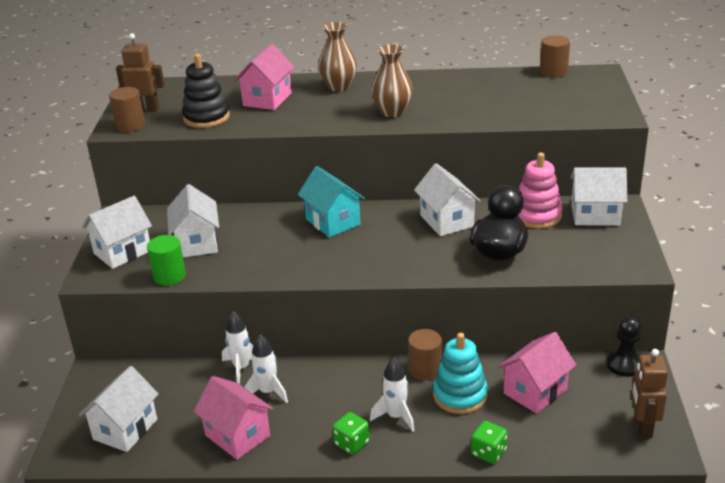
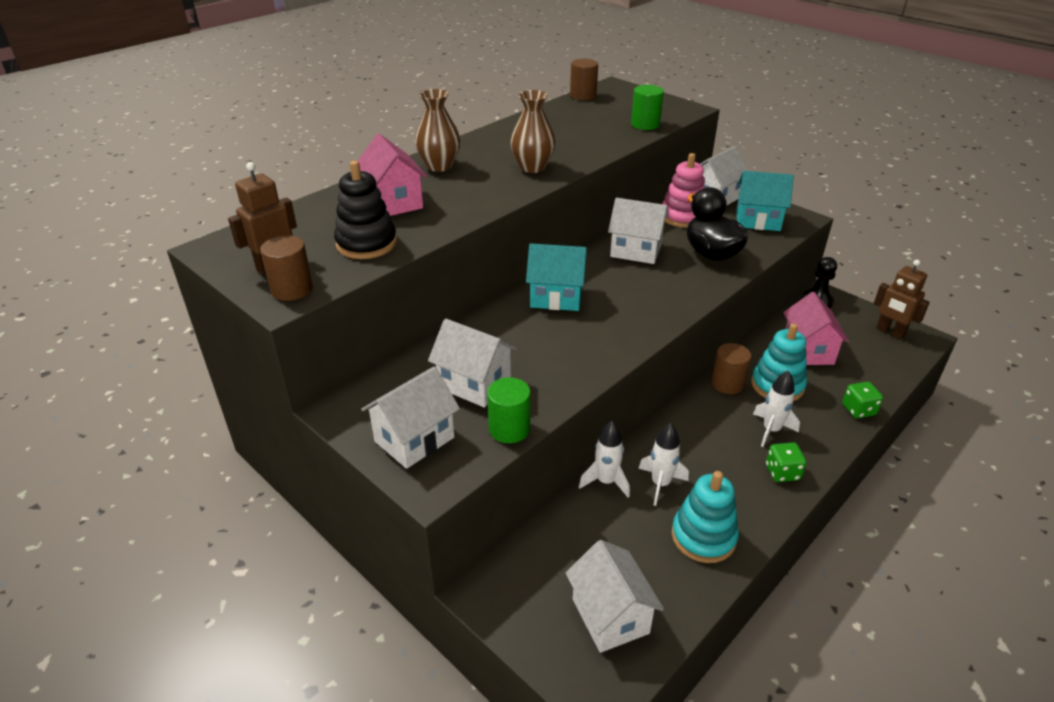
camera: 50 degrees left, 5 degrees up
white house [82,196,152,269] -> white house turned 45 degrees clockwise [361,366,460,469]
pink house [193,376,274,460] -> turquoise stacking toy [671,471,739,563]
none -> green cylinder [631,85,664,130]
none -> turquoise house [736,171,794,231]

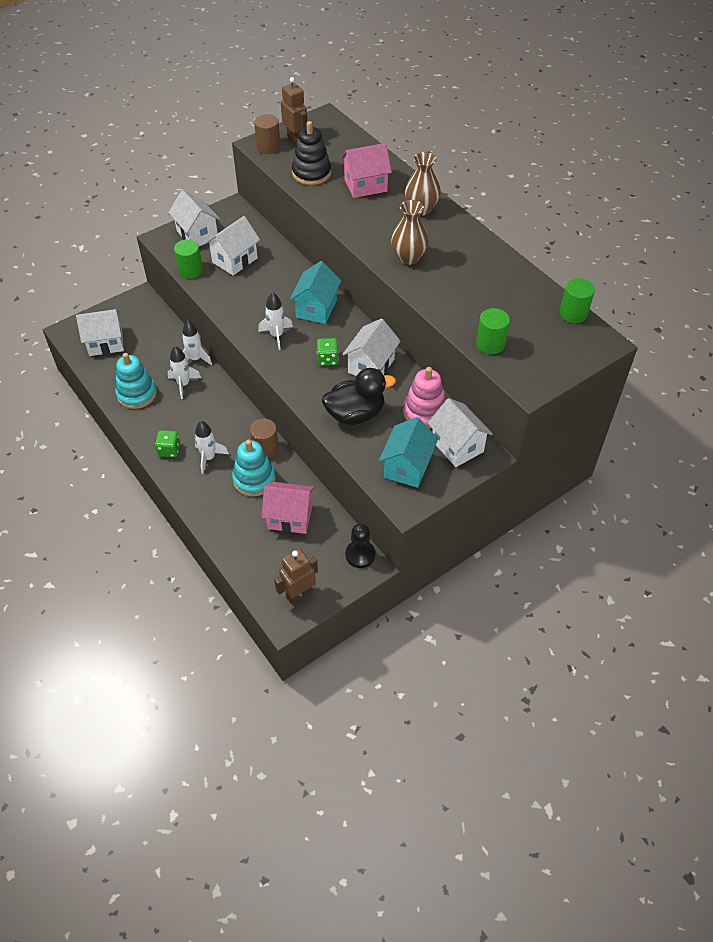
camera: 100 degrees right, 15 degrees up
brown cylinder [570,59,598,100] -> green cylinder [560,278,595,323]
green dice [842,382,883,419] -> green dice moved to [317,338,339,366]
none -> white rocket [258,292,293,350]

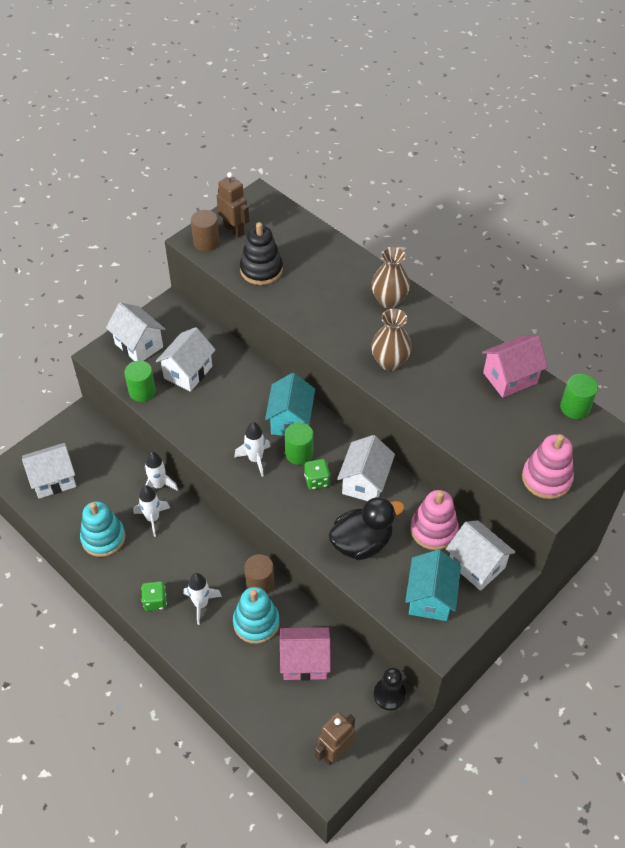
camera: 10 degrees left, 0 degrees up
pink house [341,143,392,198] -> pink house moved to [482,336,548,398]
green cylinder [476,308,510,354] -> green cylinder moved to [285,422,314,465]
none -> pink stacking toy [522,434,574,499]

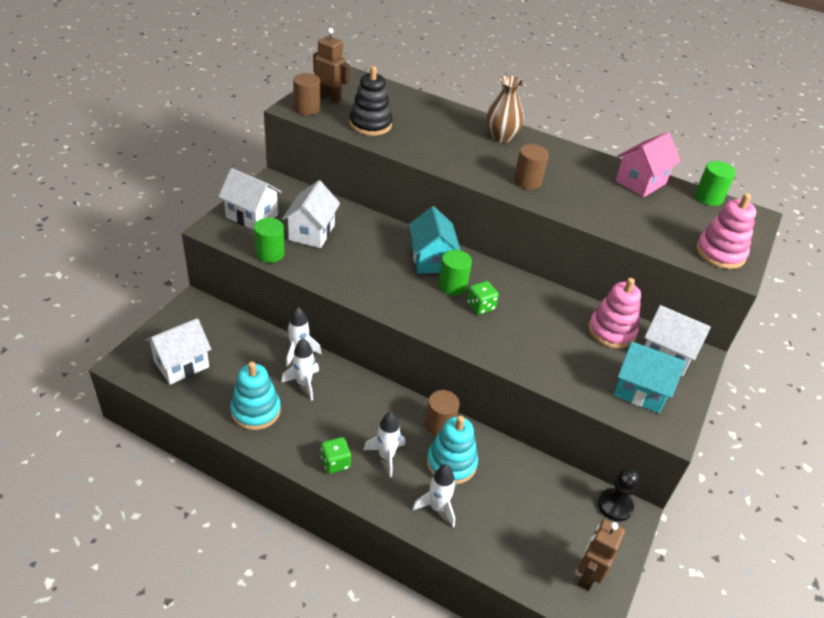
camera: 20 degrees left, 10 degrees down
white rocket [234,422,271,477] -> white rocket moved to [413,464,456,527]
pink house [280,627,331,681] -> none
black duck [328,497,404,560] -> none
white house [337,435,395,501] -> none
brown vase [371,309,412,371] -> brown cylinder [514,144,549,190]
turquoise house [405,550,461,621] -> turquoise house turned 60 degrees counterclockwise [614,341,686,413]

